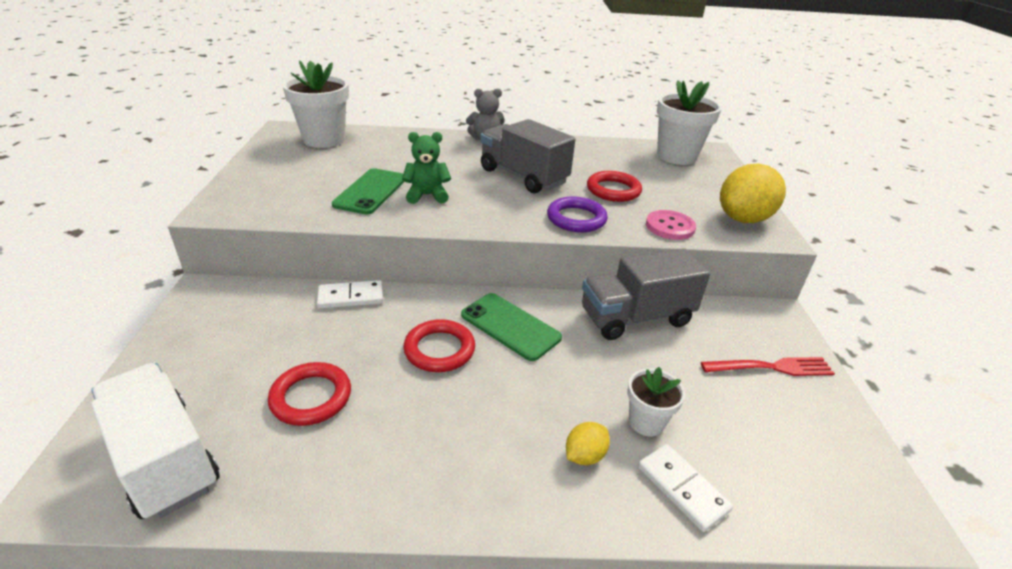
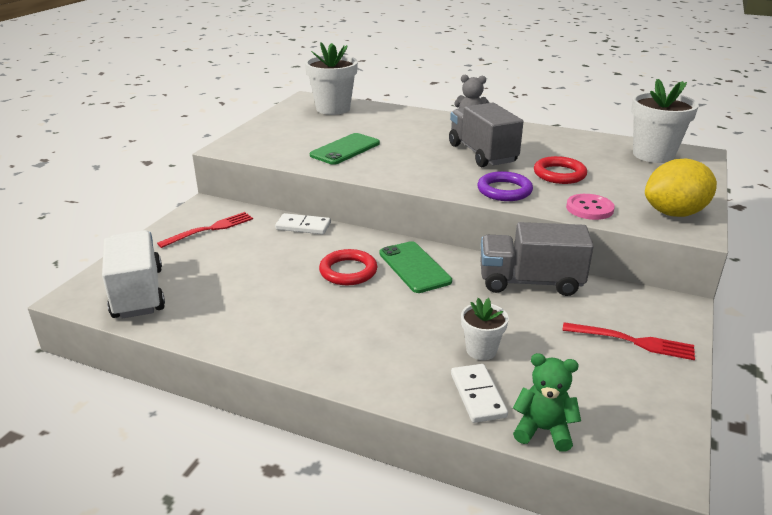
camera: 25 degrees right, 5 degrees down
red ring [268,362,351,426] -> none
green teddy bear [402,132,451,204] -> green teddy bear moved to [513,353,581,452]
yellow lemon [566,422,610,465] -> none
none -> red fork [157,212,253,248]

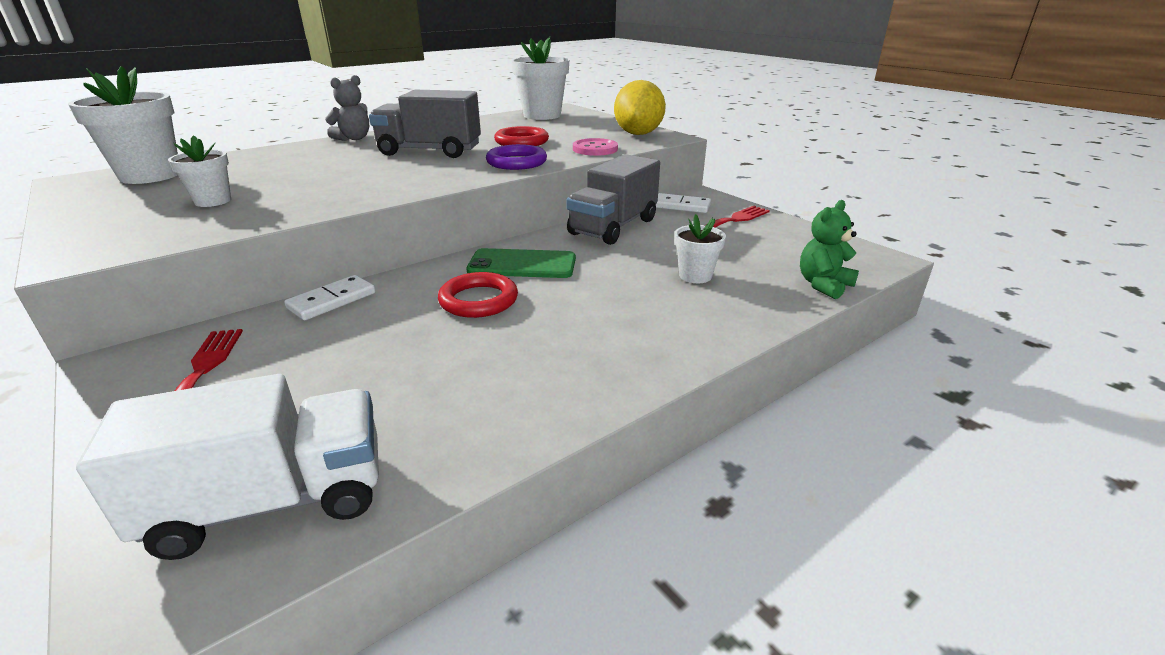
camera: 60 degrees left, 0 degrees up
white truck [102,230,165,319] -> white truck turned 150 degrees clockwise [76,374,379,560]
green phone [310,133,380,165] -> none
white domino [451,364,508,423] -> white domino moved to [656,193,711,213]
none -> white flower pot [168,135,231,207]

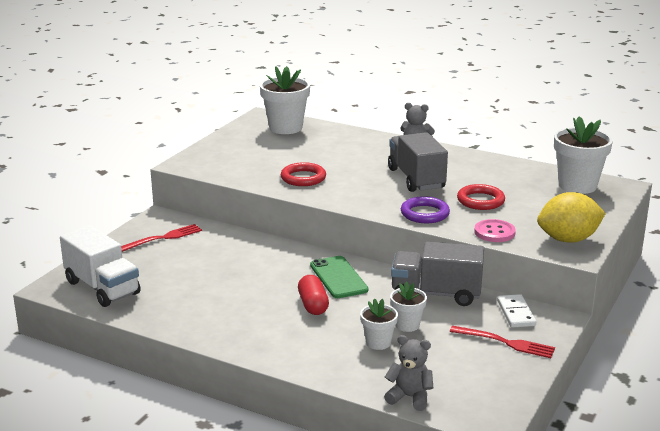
camera: 65 degrees right, 5 degrees down
white flower pot [168,135,231,207] -> white flower pot moved to [390,281,427,332]
white domino [284,275,376,320] -> none
red ring [438,272,518,318] -> red ring moved to [281,162,326,186]
green teddy bear [800,200,859,299] -> grey teddy bear [384,335,433,411]
none -> red capsule [298,275,329,315]

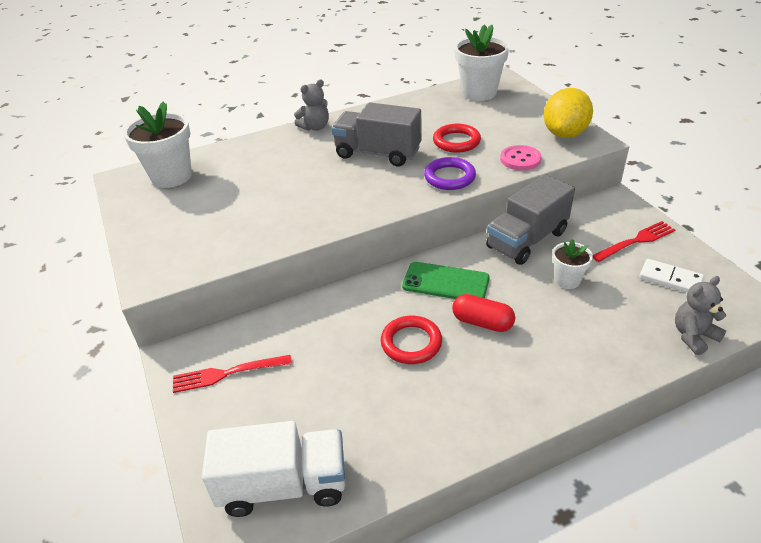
camera: 50 degrees left, 15 degrees up
red fork [121,224,202,252] -> red fork turned 105 degrees counterclockwise [173,355,292,393]
red ring [281,162,326,186] -> red ring moved to [381,316,442,364]
white flower pot [360,299,398,350] -> none
white domino [497,294,536,328] -> white domino moved to [640,259,704,292]

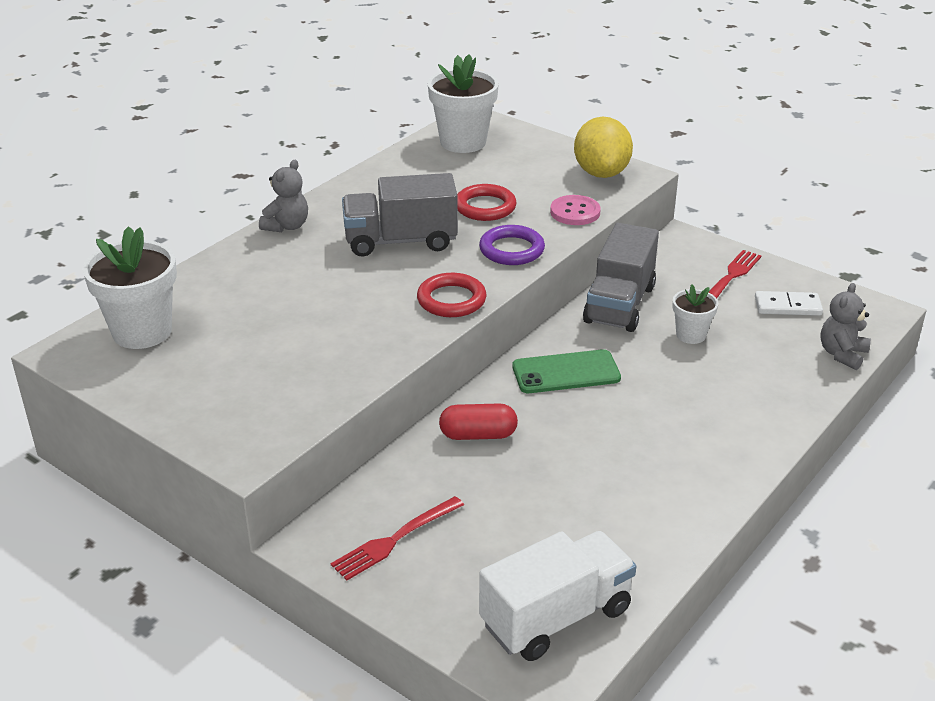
camera: 30 degrees left, 5 degrees down
red ring [381,316,442,364] -> red ring moved to [417,273,487,317]
red capsule [452,294,515,332] -> red capsule moved to [439,403,518,440]

